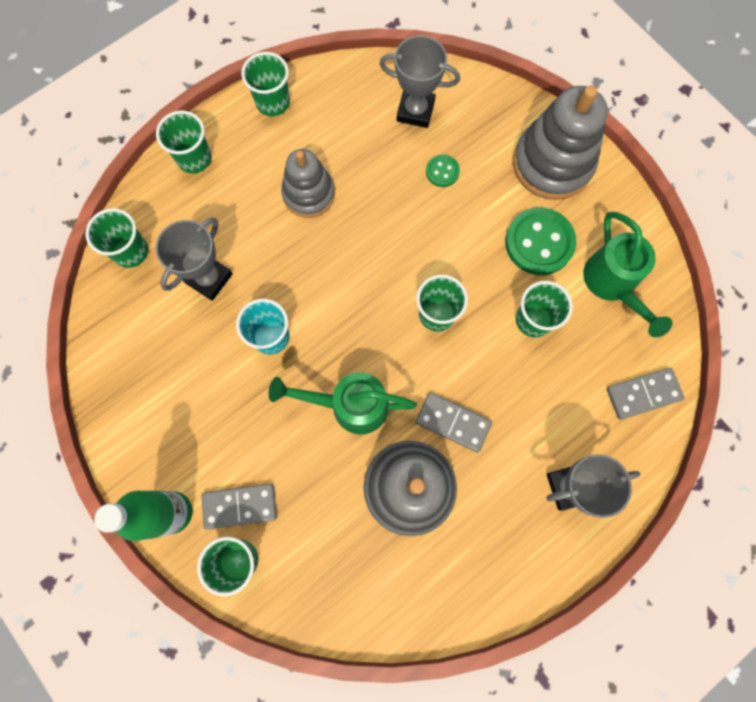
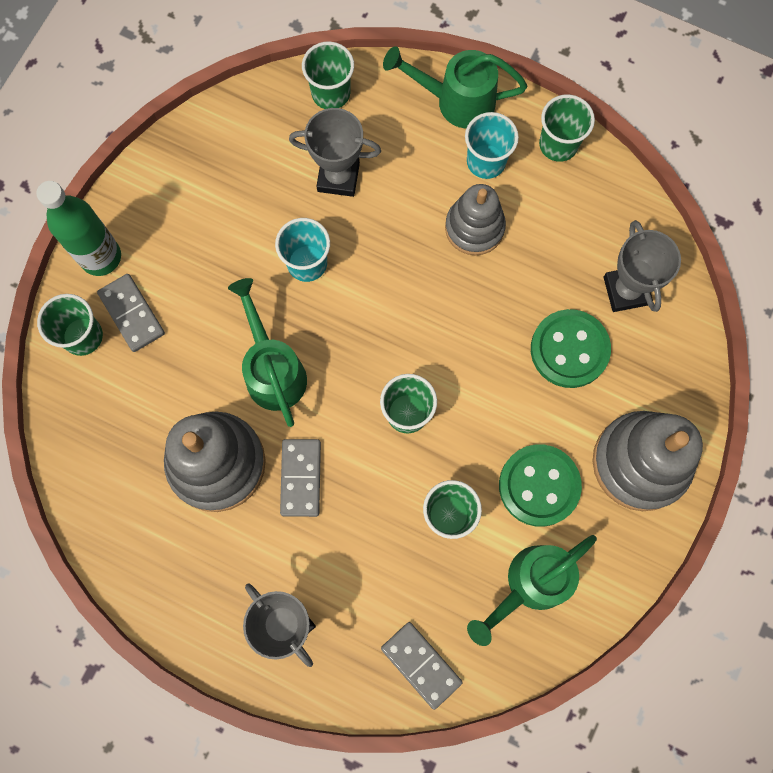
camera: 65 degrees right, 0 degrees up
green cup [156,111,211,173] -> green watering can [383,46,527,128]
green button [426,154,460,187] -> green button [531,309,611,388], size x1.99
none -> turquoise cup [465,112,519,179]

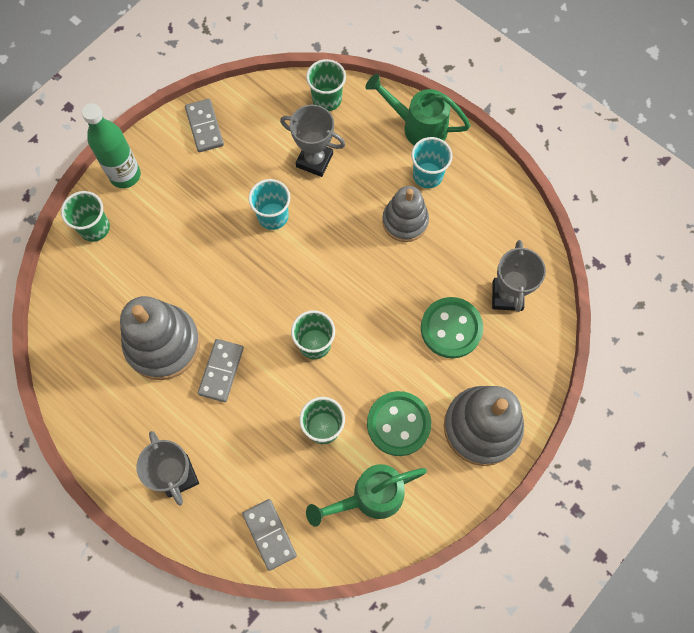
camera: 15 degrees right, 5 degrees down
grey domino [97,274,165,352] -> grey domino moved to [185,99,224,152]
green watering can [228,278,307,427] -> none
green cup [539,94,595,162] -> none

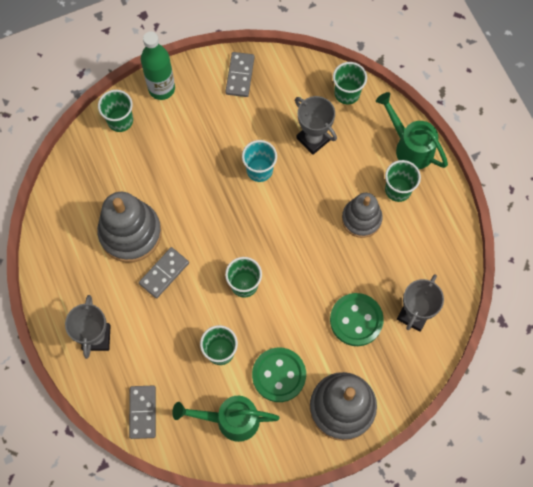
camera: 25 degrees right, 0 degrees up
turquoise cup [411,137,453,188] -> green cup [385,160,421,202]

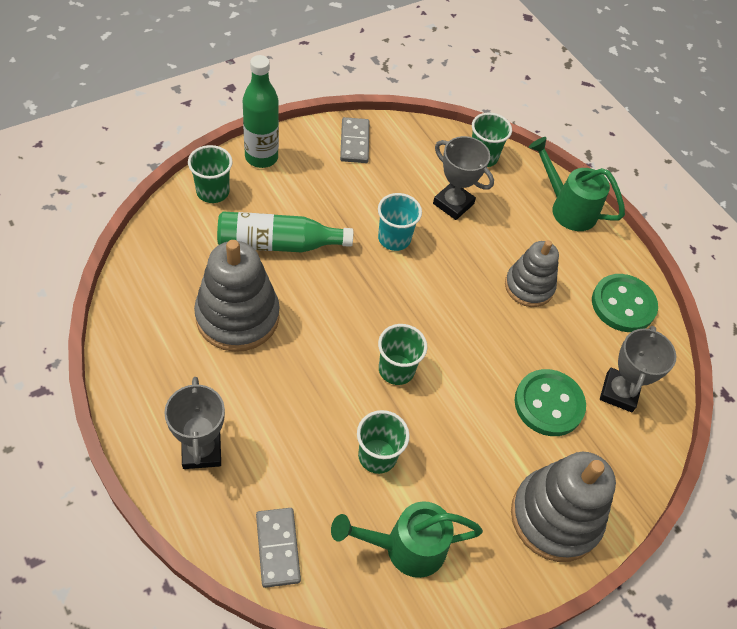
camera: 15 degrees left, 15 degrees down
grey domino [139,247,189,298] -> none
green button [252,347,306,402] -> green button moved to [592,274,658,332]
green cup [385,160,421,202] -> none
none -> green bottle [217,211,353,252]

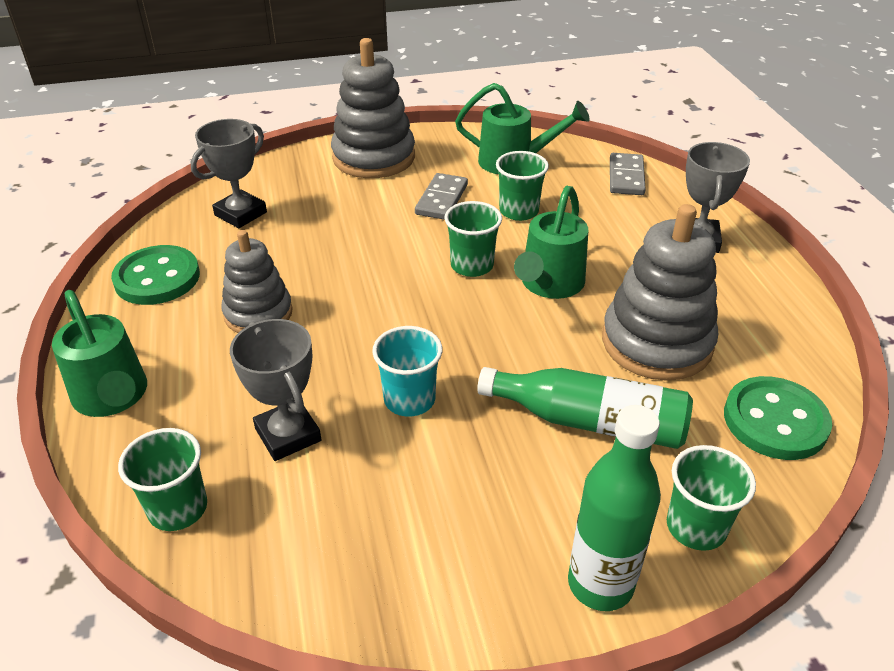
camera: 155 degrees left, 15 degrees down
grey domino [340,117,369,163] -> grey domino moved to [415,173,468,220]
green button [514,369,586,436] -> green button moved to [724,376,832,460]
none -> green watering can [514,186,588,299]

